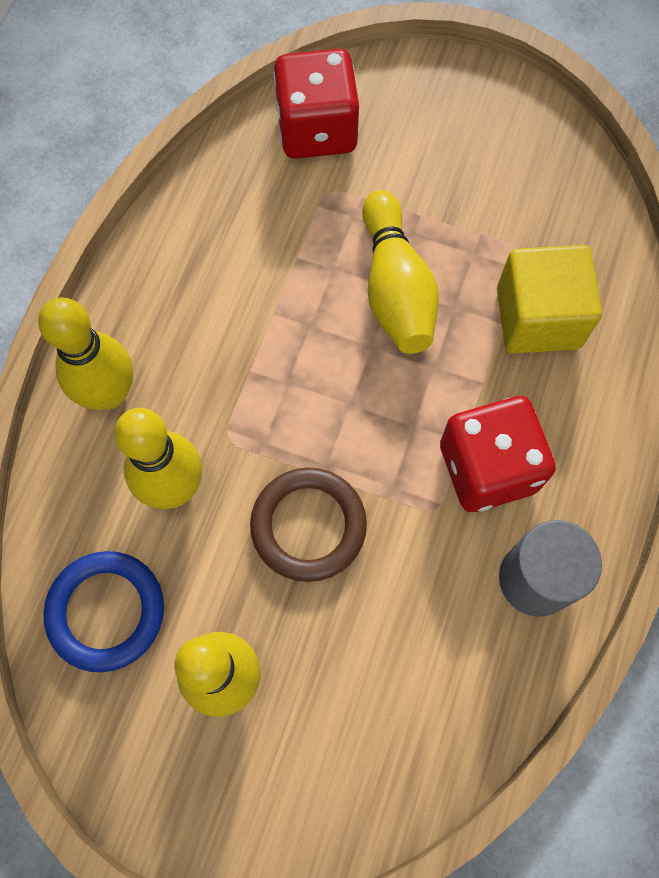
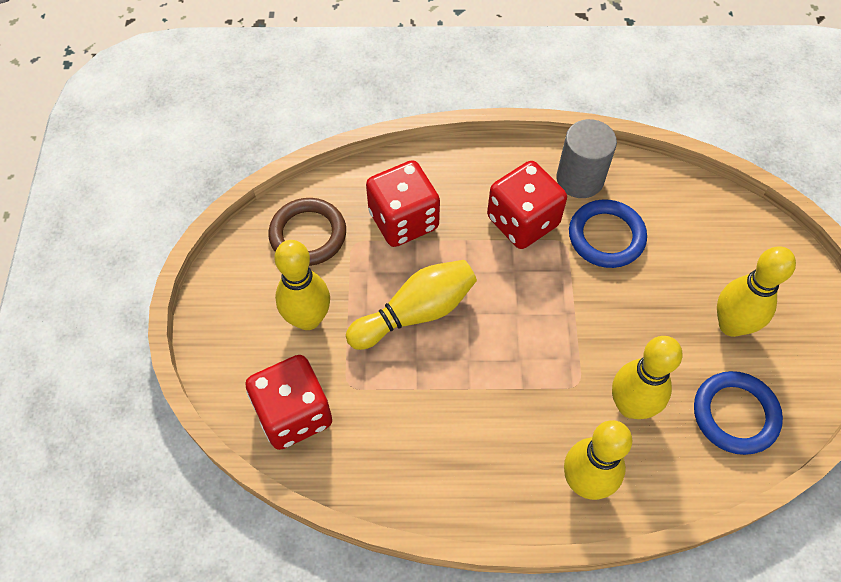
camera: 110 degrees left, 10 degrees down
brown ring [250,467,367,582] -> brown ring moved to [268,198,346,266]
yellow cube [497,245,602,354] -> red dice [366,160,440,247]
none -> yellow bowling pin [274,240,330,330]
none -> blue ring [569,199,647,268]

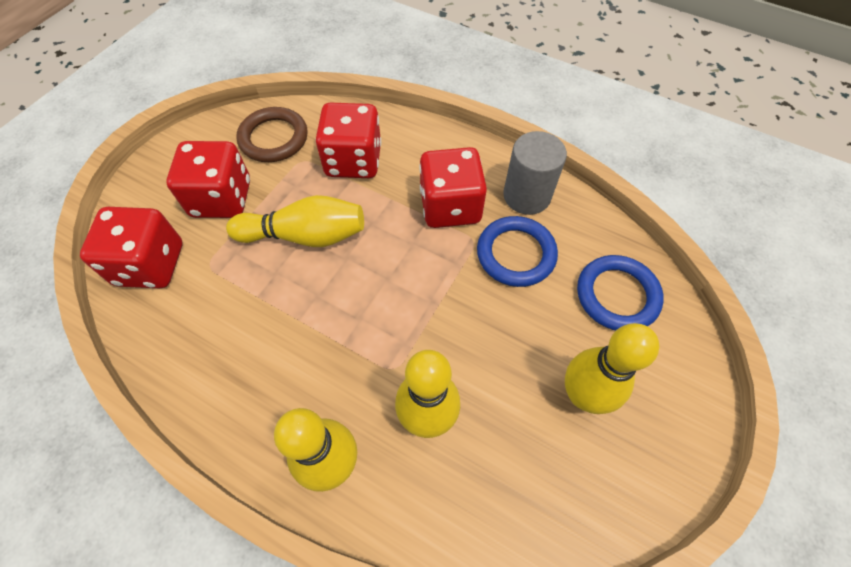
camera: 30 degrees right, 0 degrees up
yellow bowling pin [274,240,330,330] -> red dice [166,141,250,218]
blue ring [694,371,783,455] -> blue ring moved to [577,255,664,330]

